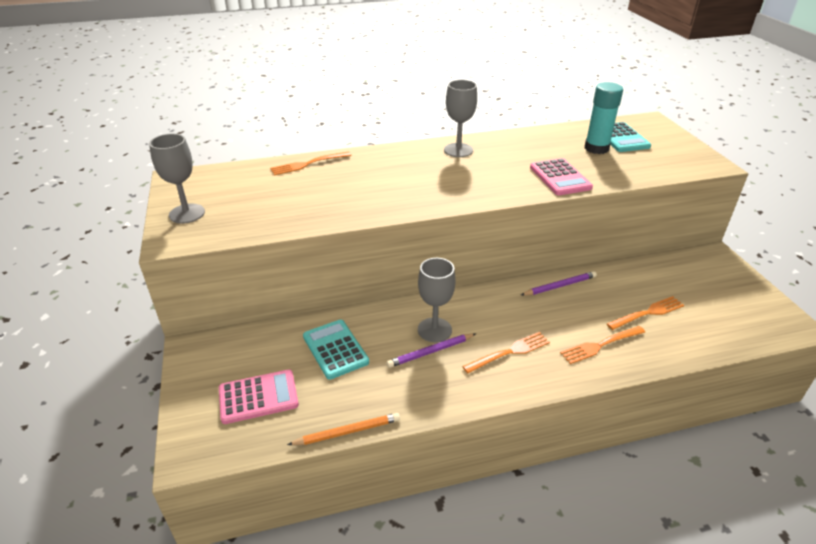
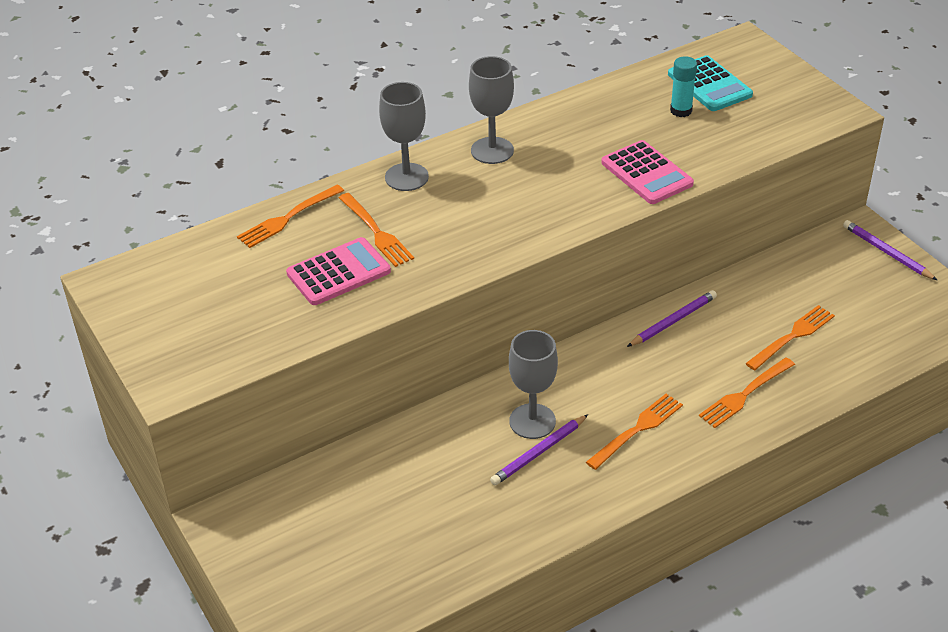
camera: 15 degrees left, 5 degrees up
grey goblet [149,134,205,223] -> grey goblet moved to [379,82,429,191]
pink calculator [219,369,299,424] -> pink calculator moved to [286,237,391,305]
orange pencil [287,413,400,445] -> none
turquoise calculator [303,320,369,380] -> none
turquoise glue stick [585,82,623,154] -> turquoise glue stick [670,56,697,117], size x0.63
none -> orange fork [339,193,414,267]
none -> purple pencil [843,220,937,280]

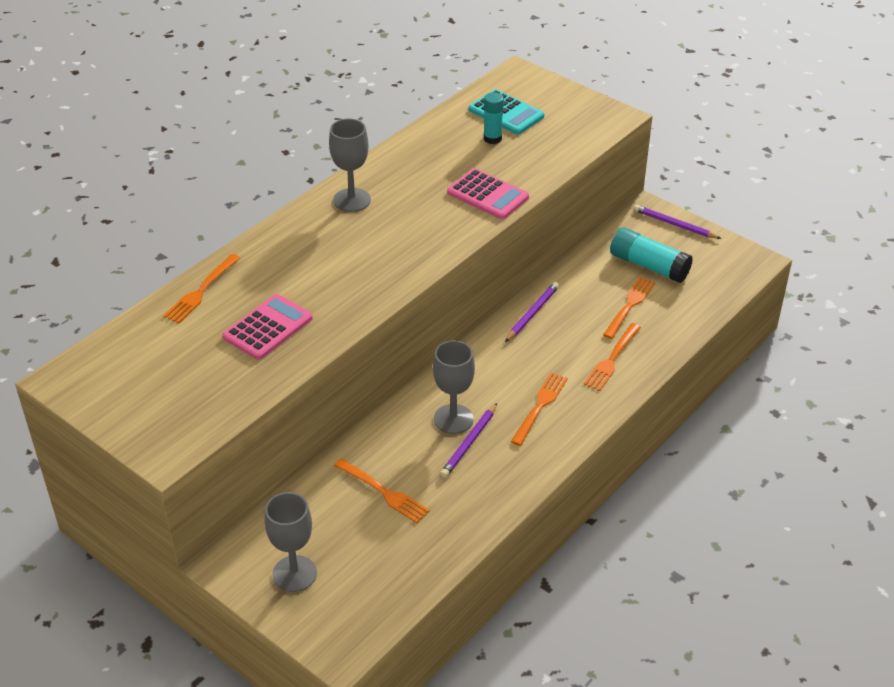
camera: 20 degrees left, 0 degrees up
orange fork [339,193,414,267] -> orange fork moved to [334,458,430,523]
grey goblet [379,82,429,191] -> grey goblet moved to [265,492,317,592]
none -> turquoise glue stick [610,227,693,283]

